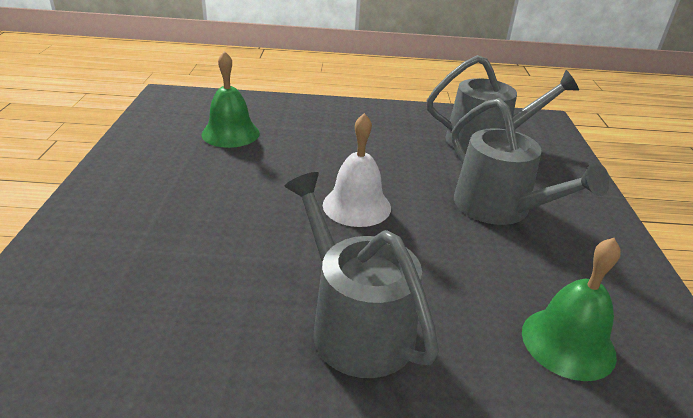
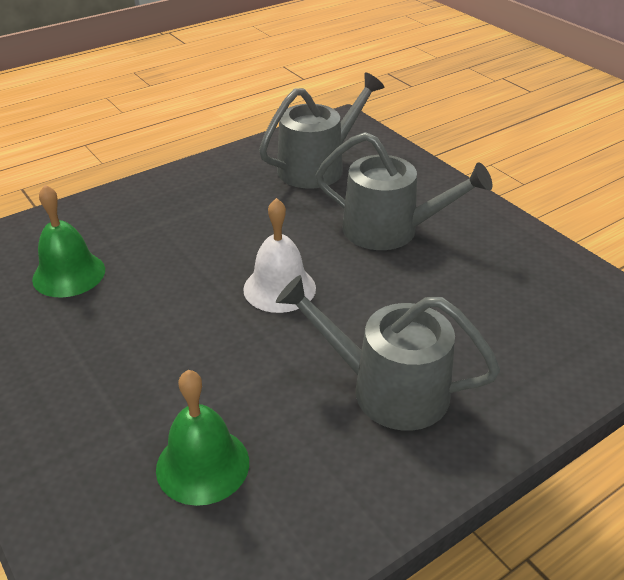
camera: 35 degrees left, 5 degrees up
green bell [522,238,621,381] -> green bell moved to [156,370,249,506]

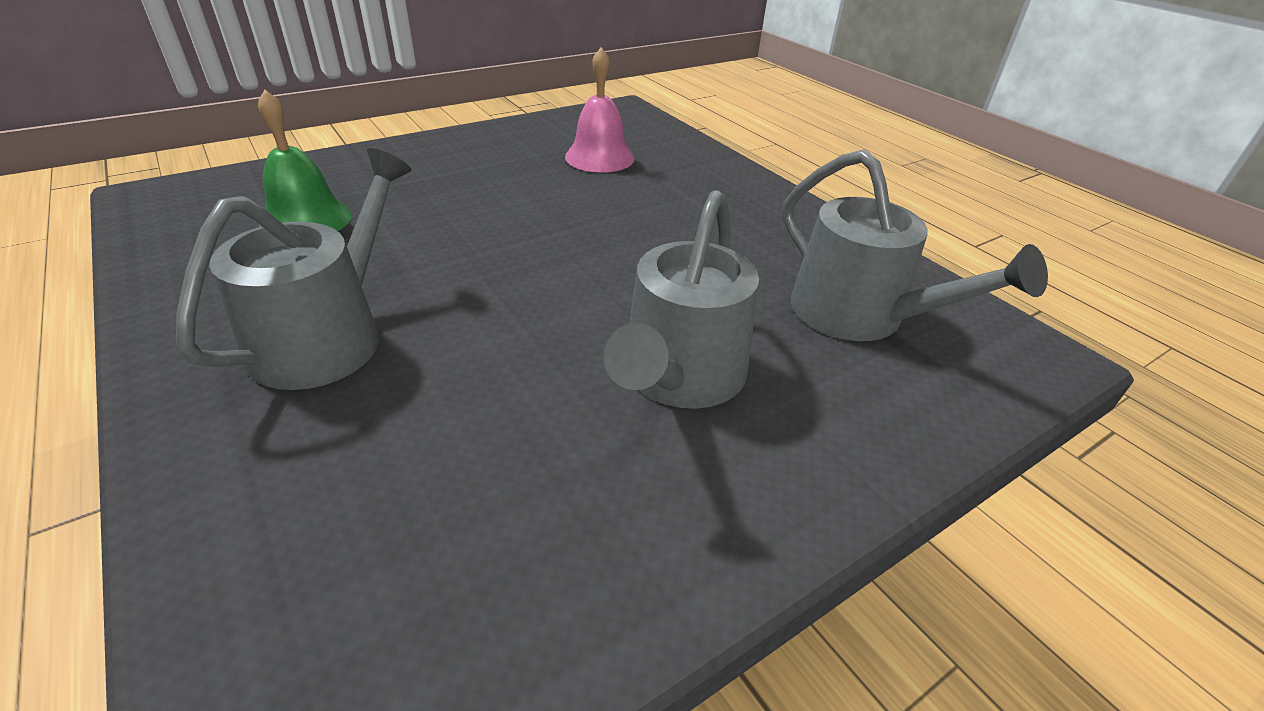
camera: 90 degrees right, 0 degrees up
green bell [32,185,105,297] -> pink bell [565,47,635,173]
white bell [243,198,316,313] -> none

